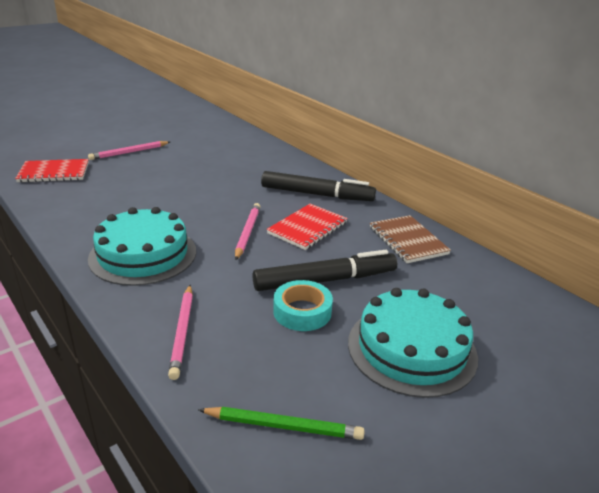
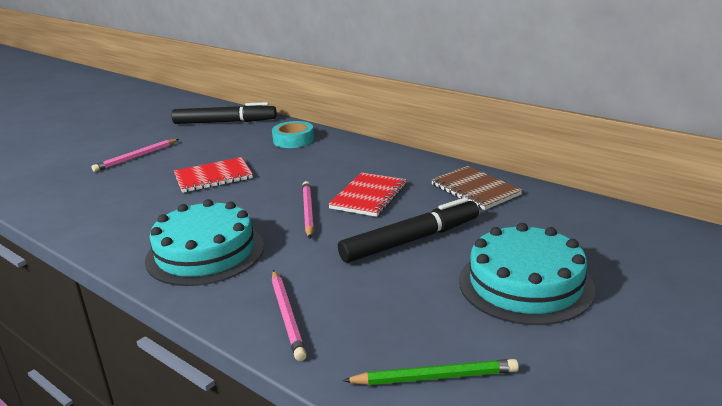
camera: 10 degrees left, 5 degrees down
red notebook [15,159,89,183] -> red notebook moved to [174,157,253,193]
black marker [261,171,376,201] -> black marker moved to [172,102,277,124]
turquoise tape [273,280,333,331] -> turquoise tape moved to [272,121,314,148]

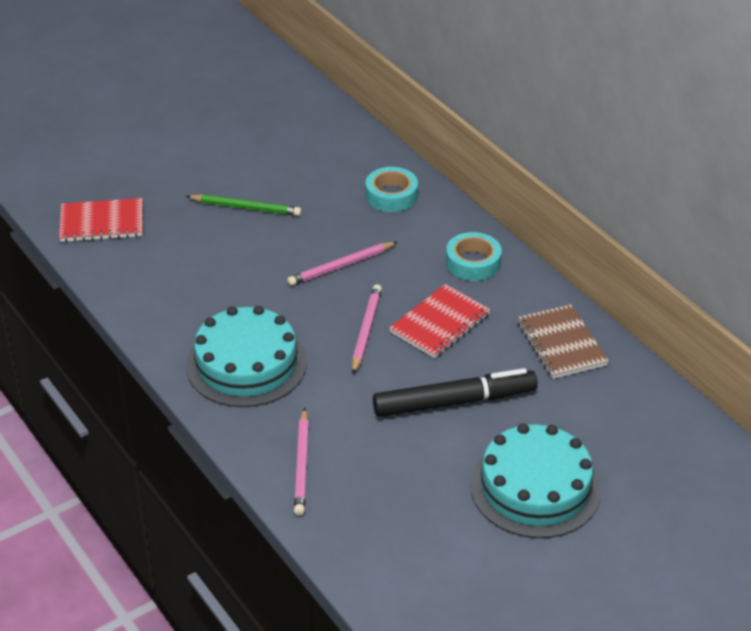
camera: 15 degrees right, 15 degrees up
pink pencil [92,139,179,172] -> pink pencil moved to [287,242,397,286]
black marker [172,102,277,124] -> none
red notebook [174,157,253,193] -> red notebook moved to [59,198,143,242]
green pencil [342,359,519,385] -> green pencil moved to [186,194,302,216]
none -> turquoise tape [446,232,502,281]

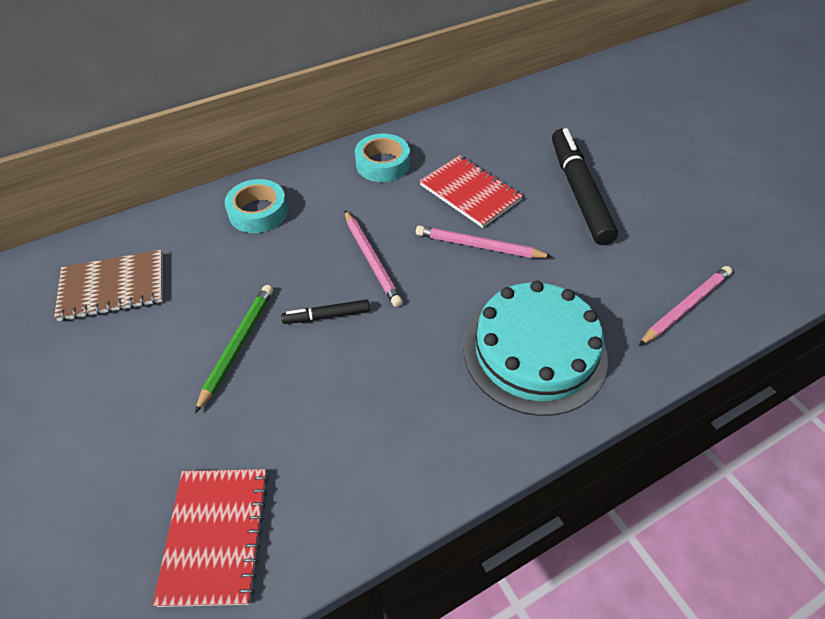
camera: 85 degrees left, 10 degrees up
pink pencil [294,408,309,516] -> pink pencil turned 45 degrees counterclockwise [638,266,732,346]
turquoise cake [470,423,602,538] -> none
brown notebook [517,304,609,379] -> brown notebook moved to [54,250,163,321]
none -> black marker [281,299,370,324]

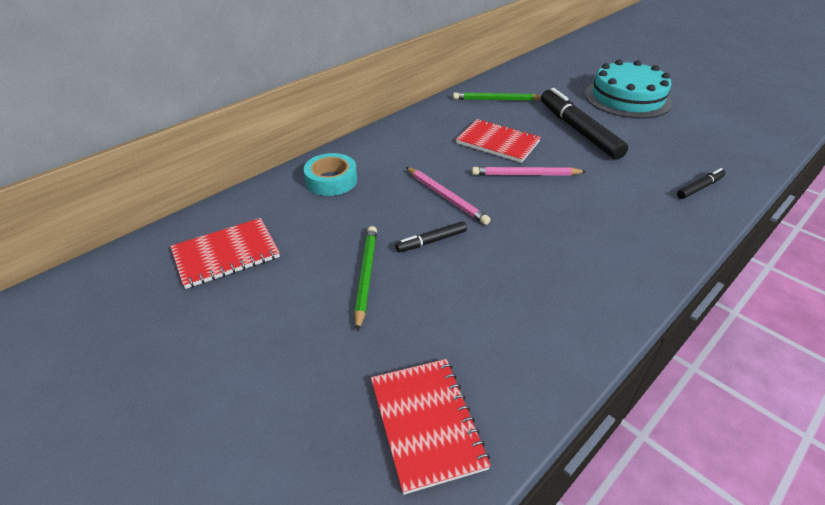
camera: 15 degrees left, 10 degrees down
brown notebook [54,250,163,321] -> red notebook [170,218,280,289]
turquoise tape [355,133,410,182] -> none
turquoise cake [463,281,608,416] -> turquoise cake moved to [585,60,672,119]
pink pencil [638,266,732,346] -> black marker [677,168,726,199]
none -> green pencil [453,92,541,101]

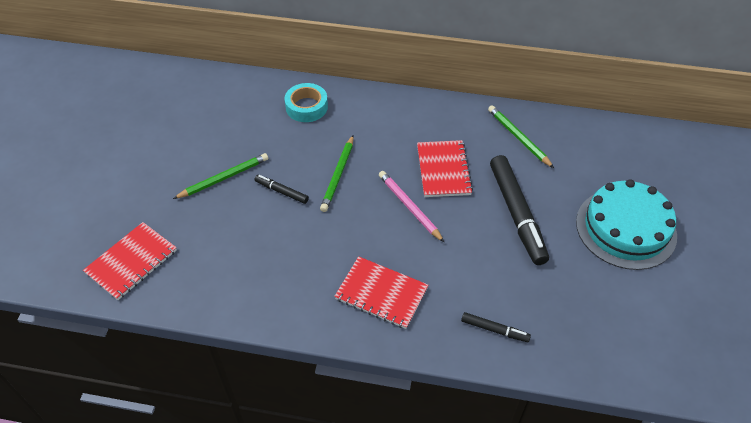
camera: 55 degrees right, 10 degrees up
red notebook [170,218,280,289] -> red notebook moved to [334,256,428,329]
pink pencil [406,167,491,225] -> green pencil [320,135,354,212]
black marker [541,88,628,159] -> black marker turned 135 degrees clockwise [490,155,549,265]

